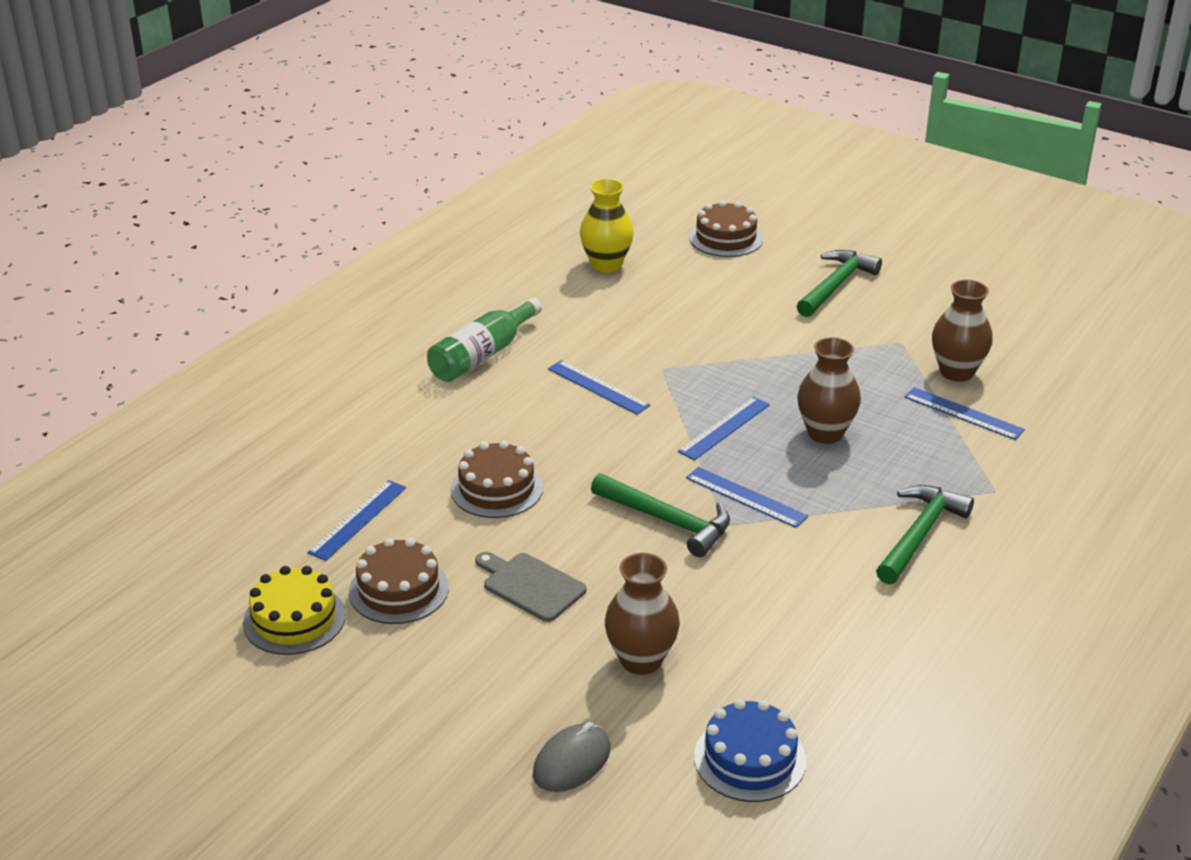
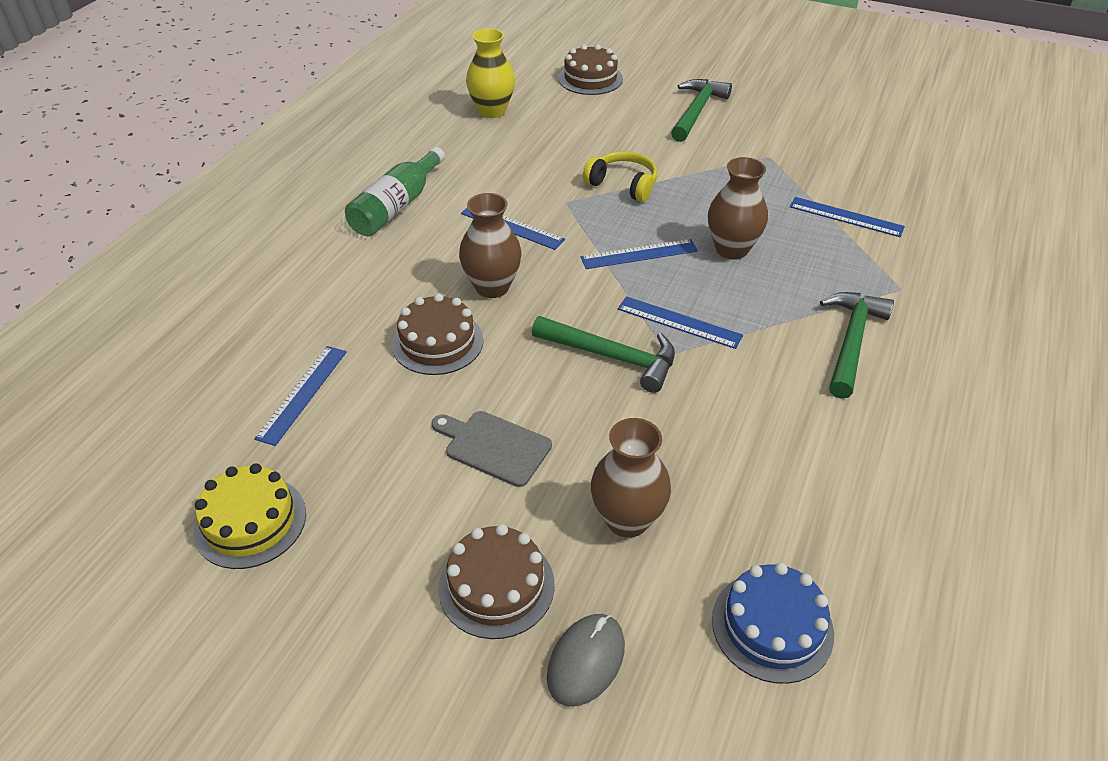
camera: 10 degrees left, 10 degrees up
brown cake [349,538,449,624] -> brown cake moved to [438,524,555,639]
blue ruler [678,397,770,460] -> blue ruler turned 45 degrees clockwise [581,239,698,269]
brown vase [932,280,993,382] -> brown vase moved to [459,193,522,298]
none -> yellow headphones [583,151,657,202]

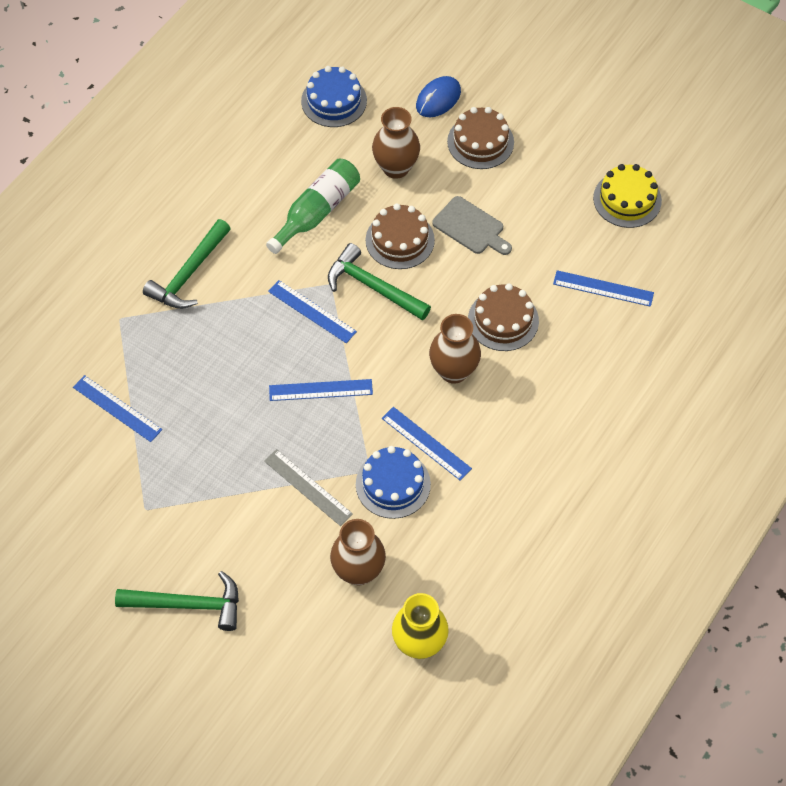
camera: 170 degrees left, 15 degrees up
blue ruler [254,346,347,446] -> blue ruler turned 75 degrees clockwise [553,270,654,307]
green bottle [345,147,445,236] -> green bottle moved to [266,159,360,254]
grey mouse [547,614,625,707] -> blue mouse [416,76,461,117]
brown cake [558,44,623,95] -> brown cake moved to [366,204,435,269]
yellow headphones [583,151,657,202] -> grey ruler [264,449,353,526]
green hammer [671,79,732,142] -> green hammer turned 120 degrees counterclockwise [115,571,239,631]
brown vase [708,157,768,260] -> brown vase moved to [330,519,386,585]
none -> blue cake [356,446,431,519]

